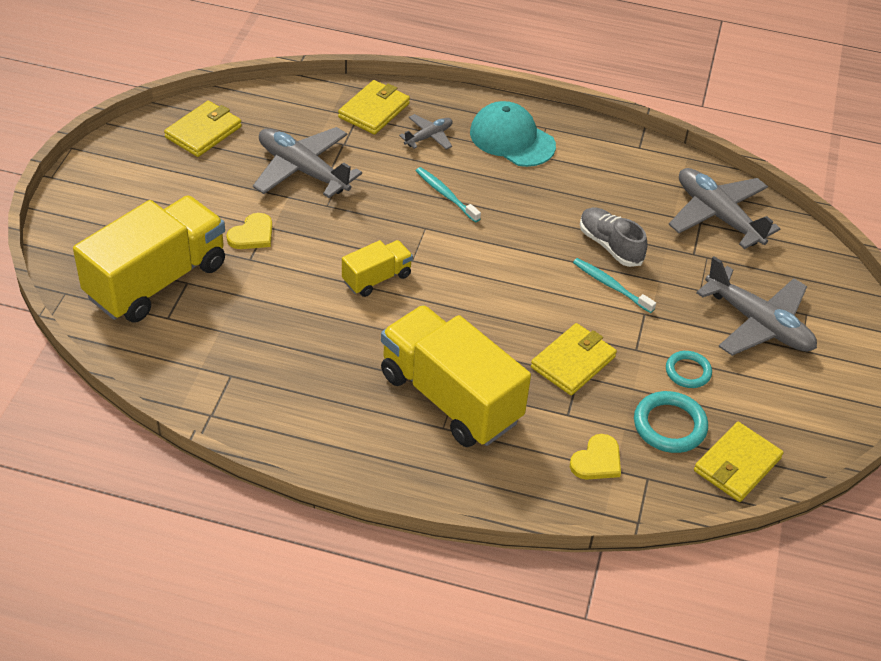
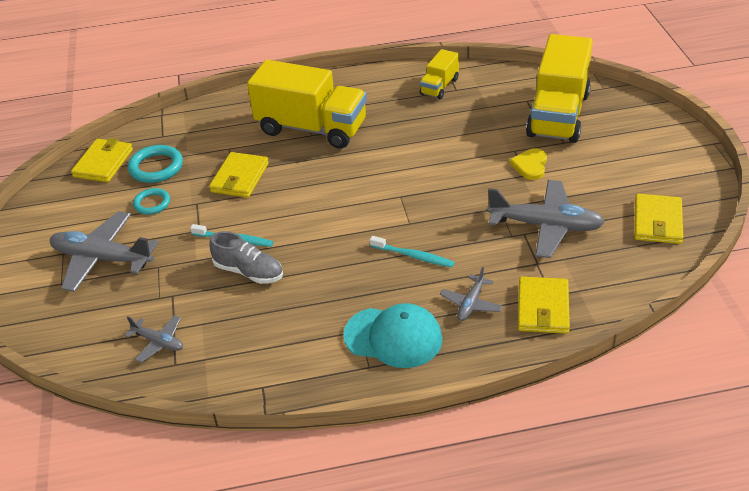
camera: 160 degrees right, 5 degrees down
yellow truck [342,240,413,297] -> yellow truck moved to [420,49,459,99]
yellow heart [570,434,621,480] -> none
grey plane [669,168,780,249] -> grey plane [124,315,183,363], size x0.51

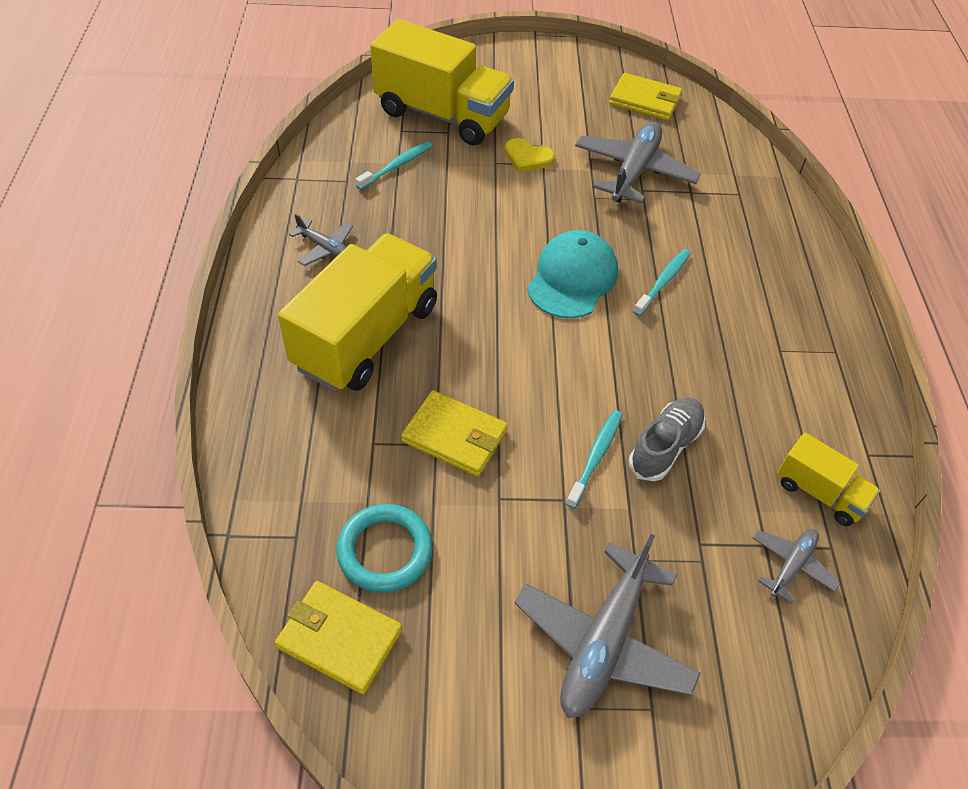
camera: 85 degrees left, 10 degrees up
turquoise ring [133,188,170,215] -> none
turquoise cap [343,303,443,368] -> turquoise cap moved to [527,230,618,318]
yellow truck [420,49,459,99] -> yellow truck moved to [778,432,880,526]
grey plane [440,267,503,321] -> grey plane moved to [289,213,353,266]
yellow wallet [518,277,570,334] -> none
none -> turquoise toothbrush [355,141,432,190]

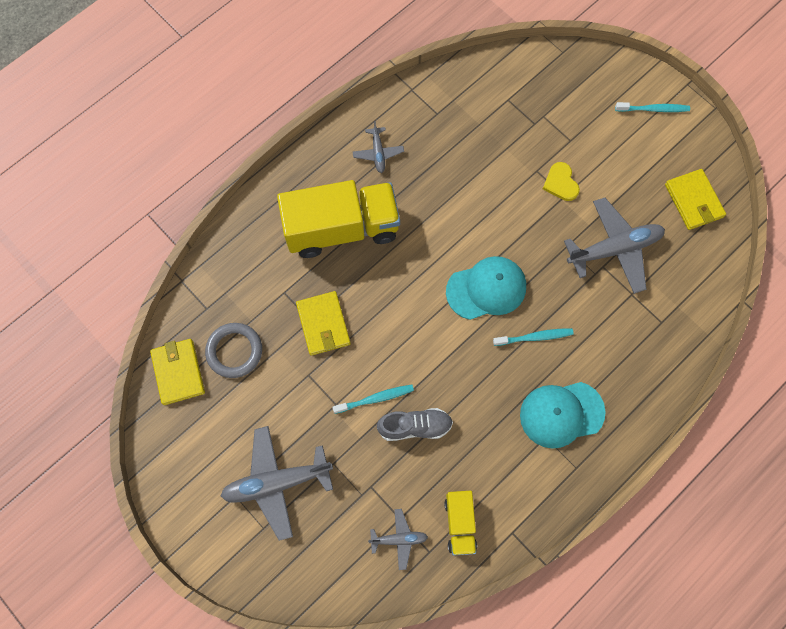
camera: 50 degrees right, 20 degrees up
turquoise ring [336,504,433,593] -> grey ring [205,323,262,378]
turquoise toothbrush [355,141,432,190] -> turquoise toothbrush moved to [615,102,690,112]
yellow truck [370,19,514,146] -> none
none -> turquoise cap [520,382,606,449]

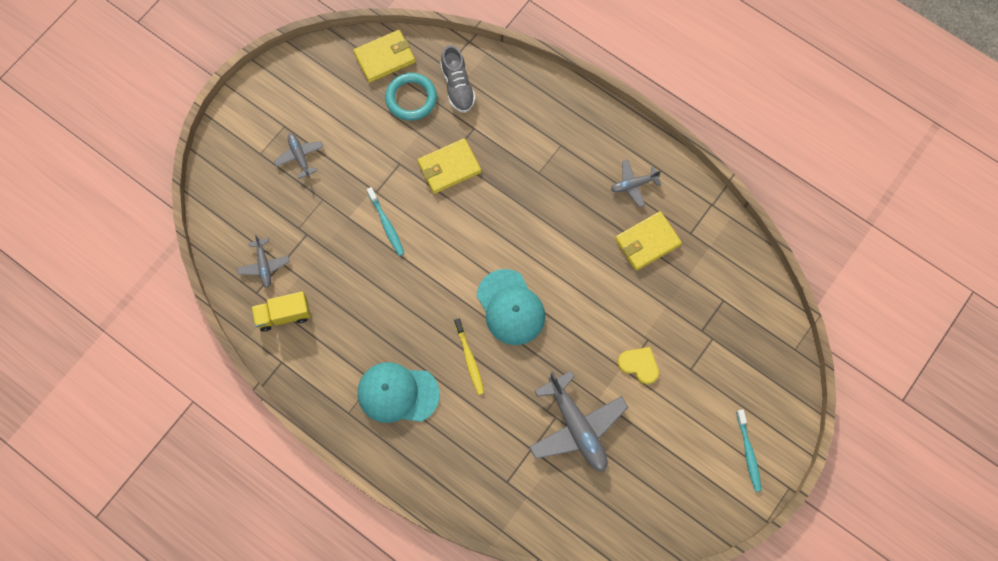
camera: 80 degrees right, 0 degrees up
grey ring [205,323,262,378] -> turquoise ring [385,73,437,121]
grey plane [221,426,333,541] -> grey plane [274,134,323,179], size x0.51
yellow truck [277,180,400,258] -> none
grey shoe [377,408,453,441] -> grey shoe moved to [440,45,476,113]
turquoise toothbrush [493,328,574,346] -> yellow toothbrush [454,318,484,395]
turquoise cap [520,382,606,449] -> turquoise cap turned 60 degrees counterclockwise [358,362,440,423]
yellow heart [543,162,580,201] -> yellow heart turned 60 degrees clockwise [618,347,659,384]
yellow wallet [665,169,726,230] -> yellow wallet moved to [615,211,682,271]

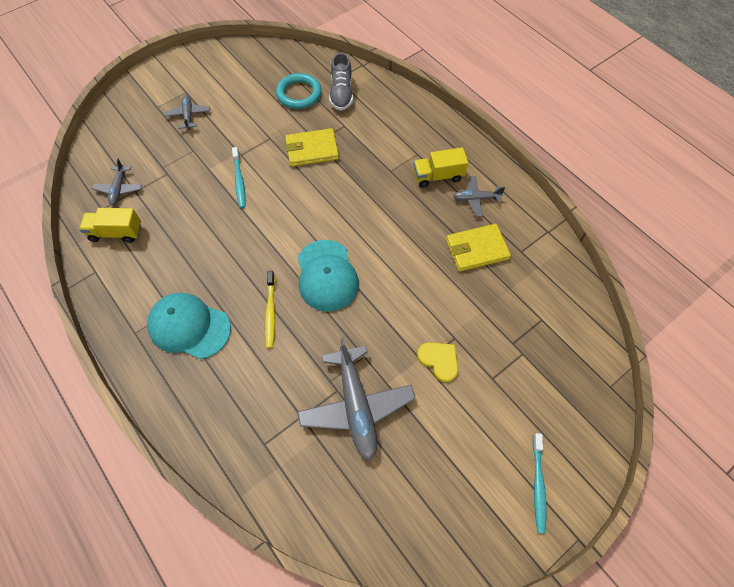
camera: 15 degrees right, 10 degrees down
yellow wallet [353,30,415,83] -> none
none -> yellow truck [413,147,468,188]

